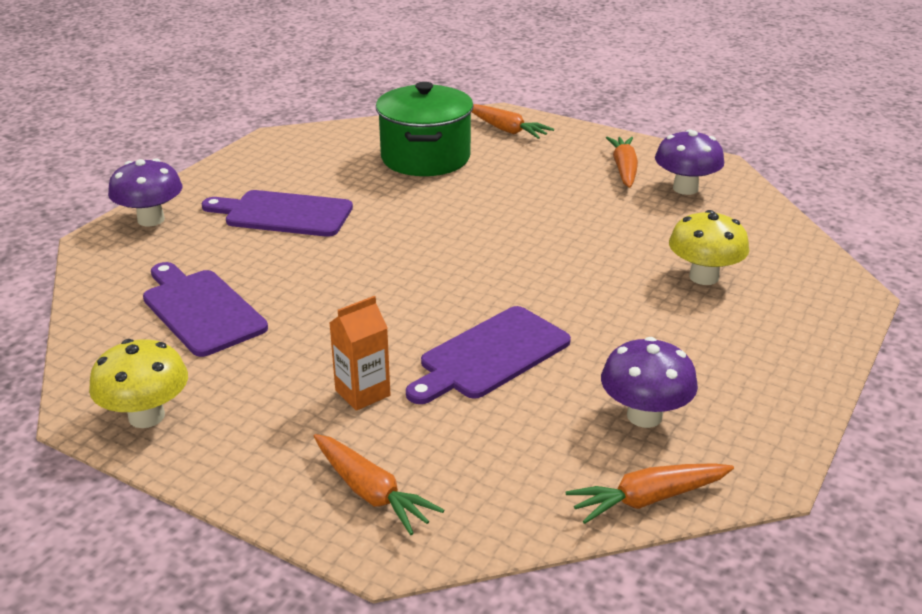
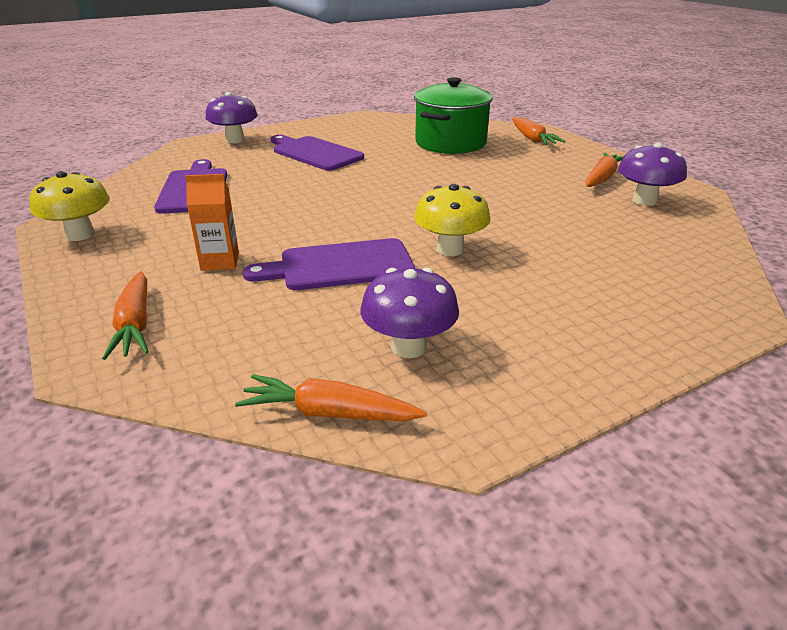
camera: 30 degrees right, 0 degrees up
yellow mushroom [669,210,749,285] -> yellow mushroom moved to [414,184,491,256]

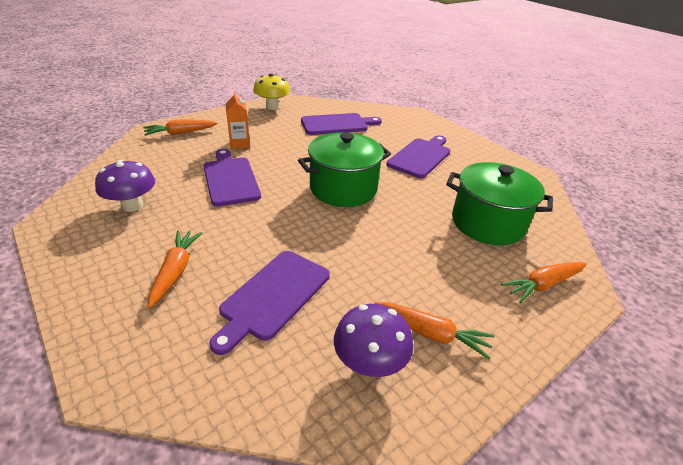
camera: 80 degrees right, 5 degrees up
purple mushroom [205,92,258,143] -> none
orange carrot [235,374,427,421] -> orange carrot moved to [148,230,202,308]
yellow mushroom [414,184,491,256] -> none
none -> purple cutting board [209,251,330,355]
none -> green pot [298,132,391,207]

